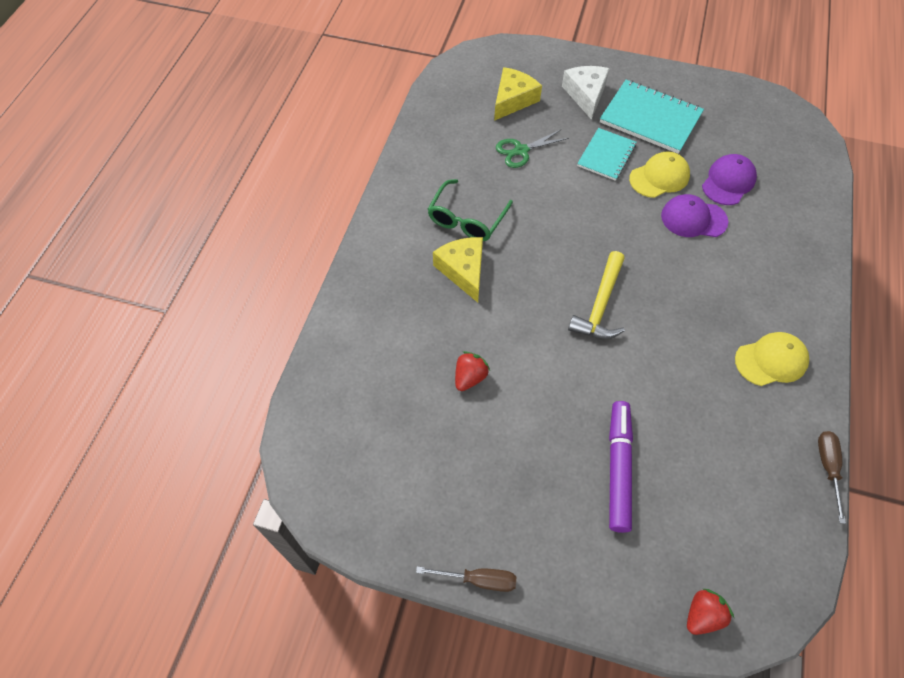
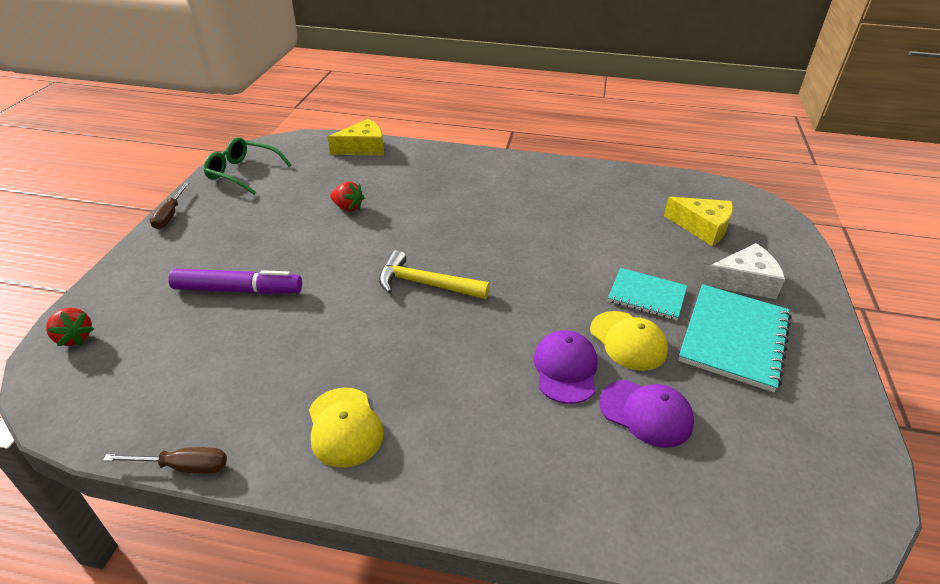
camera: 85 degrees right, 20 degrees down
green glasses [427,179,513,241] -> green glasses moved to [203,137,292,195]
yellow cheese [433,237,483,303] -> yellow cheese moved to [328,119,384,156]
green scissors [496,129,569,168] -> none

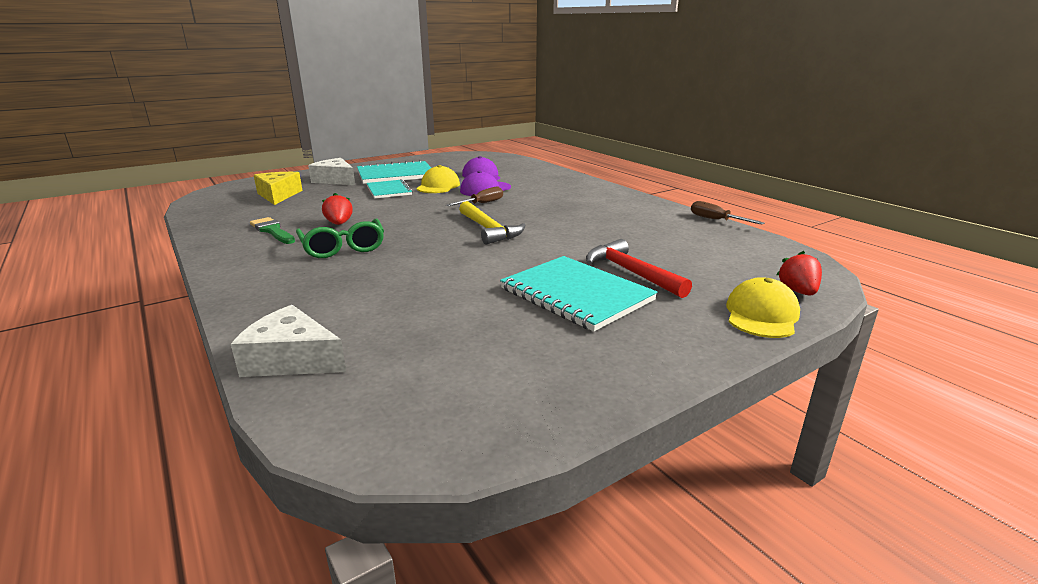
camera: 135 degrees left, 15 degrees down
brown screwdriver [150,182,189,229] -> brown screwdriver moved to [446,186,503,206]
purple marker [168,269,302,294] -> red hammer [586,239,692,298]
green glasses [203,137,292,195] -> green glasses moved to [296,219,384,258]
yellow cap [309,388,384,468] -> yellow cap moved to [726,277,800,338]
yellow cheese [328,119,384,156] -> white cheese [231,305,346,377]
red strawberry [330,182,365,212] -> red strawberry moved to [322,193,353,225]
none -> green brush [250,217,295,244]
none -> turquoise notebook [500,256,658,332]

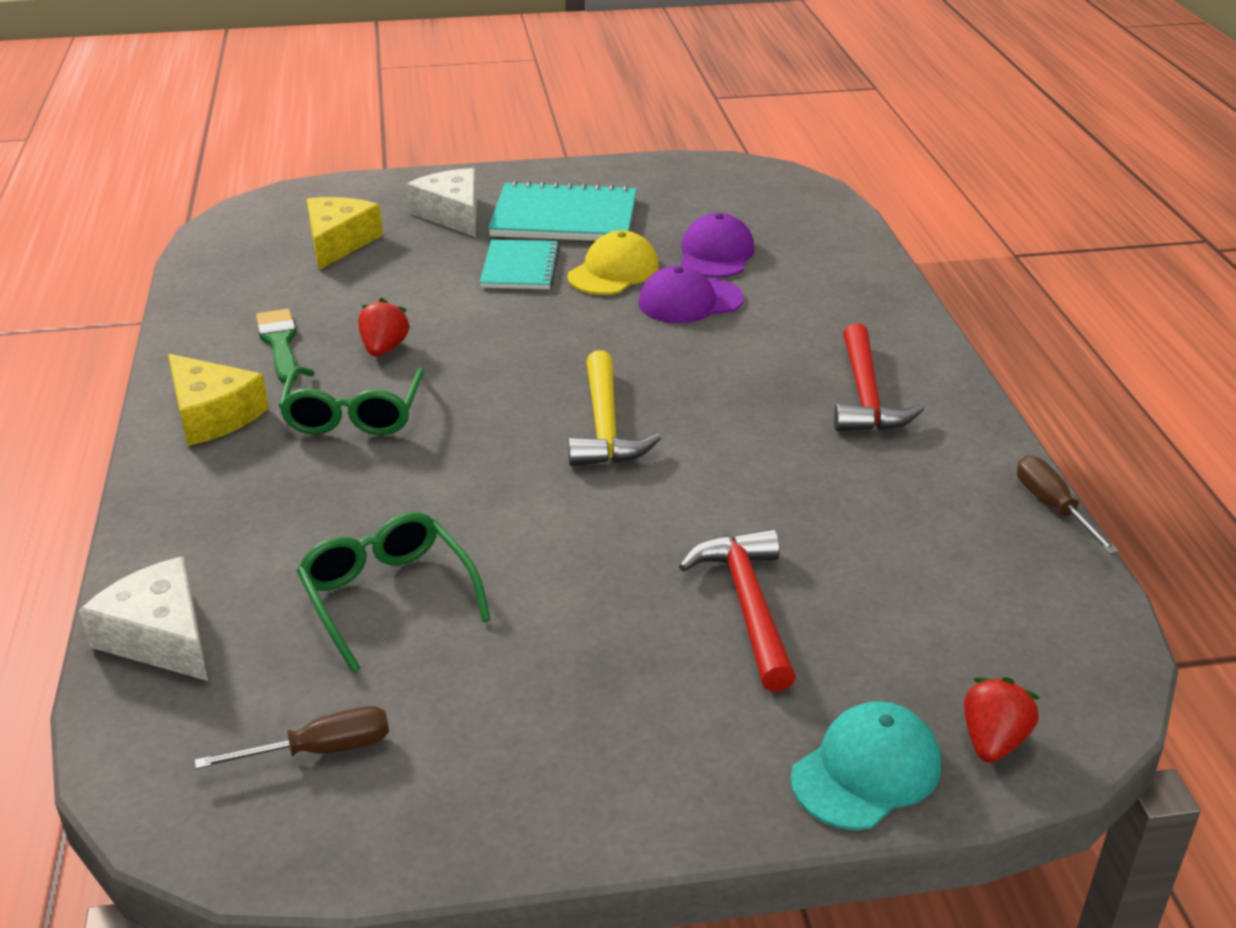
camera: 25 degrees right, 10 degrees up
brown screwdriver [446,186,503,206] -> brown screwdriver moved to [195,706,389,769]
turquoise notebook [500,256,658,332] -> none
yellow cap [726,277,800,338] -> turquoise cap [790,701,941,830]
none -> yellow cheese [168,354,269,446]
none -> green glasses [296,512,491,673]
none -> red hammer [834,324,924,431]

